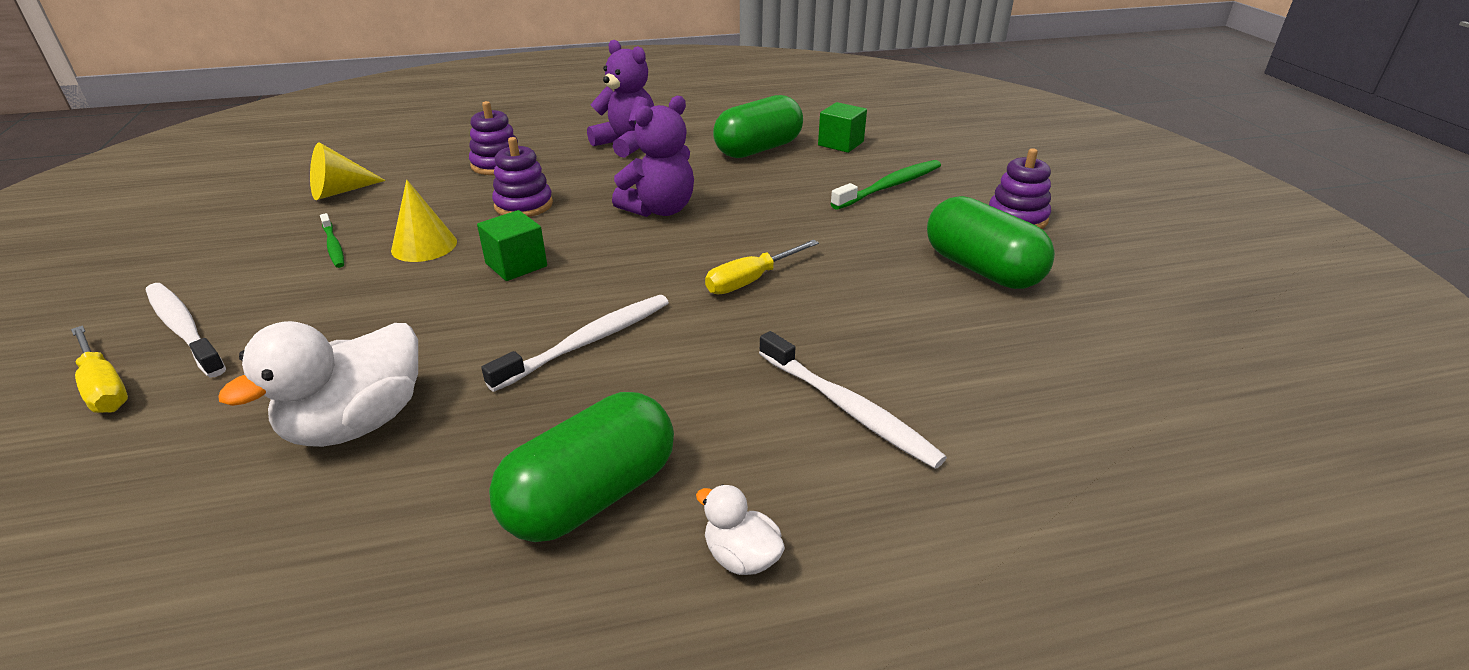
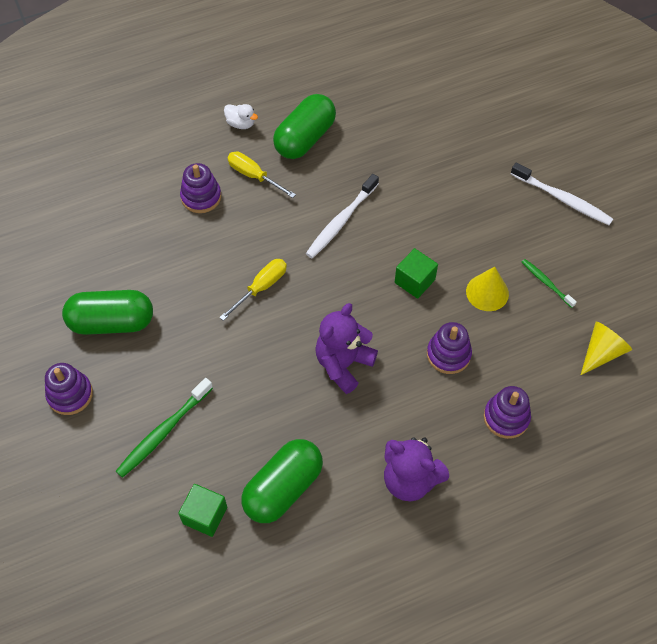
camera: 170 degrees right, 25 degrees up
yellow screwdriver [71,325,128,413] -> yellow screwdriver moved to [227,151,296,198]
white duck [218,321,418,447] -> none
white toothbrush [759,331,947,469] -> purple stacking toy [180,163,221,213]
green capsule [927,196,1055,289] -> green capsule turned 45 degrees counterclockwise [62,290,153,335]

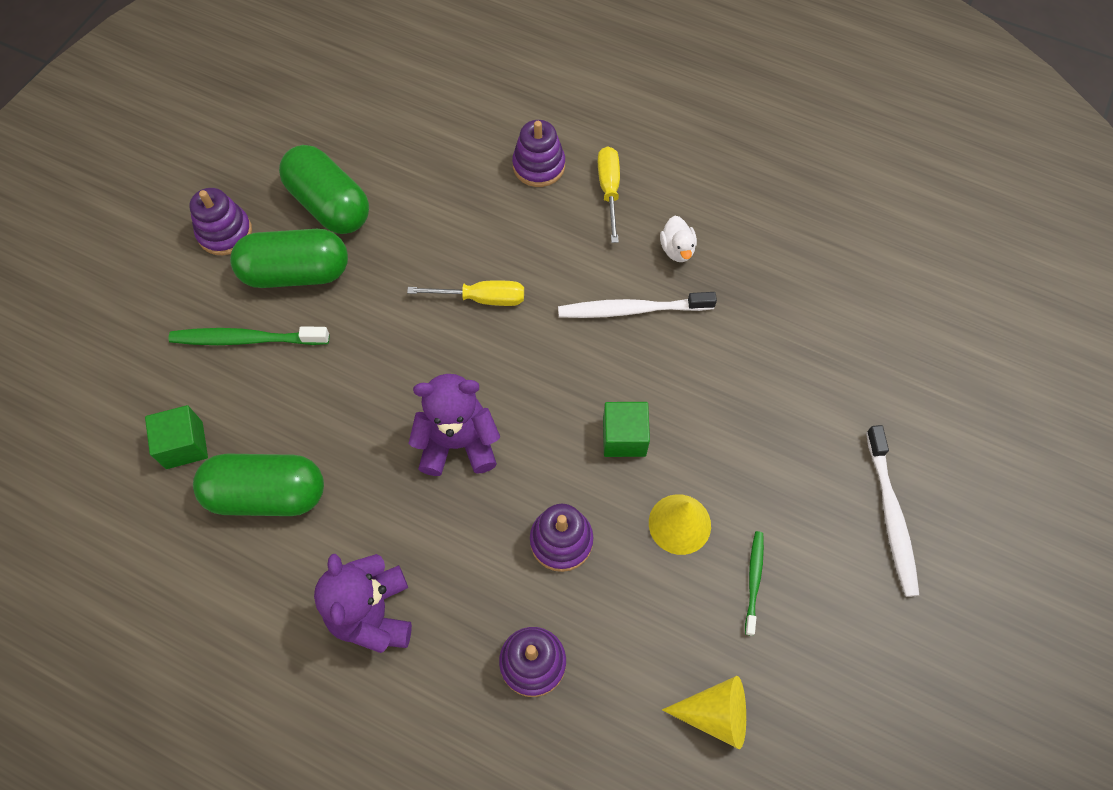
camera: 50 degrees right, 5 degrees up
white duck [224,104,258,129] -> white duck moved to [660,216,697,262]
green capsule [273,94,336,159] -> green capsule moved to [230,229,348,288]

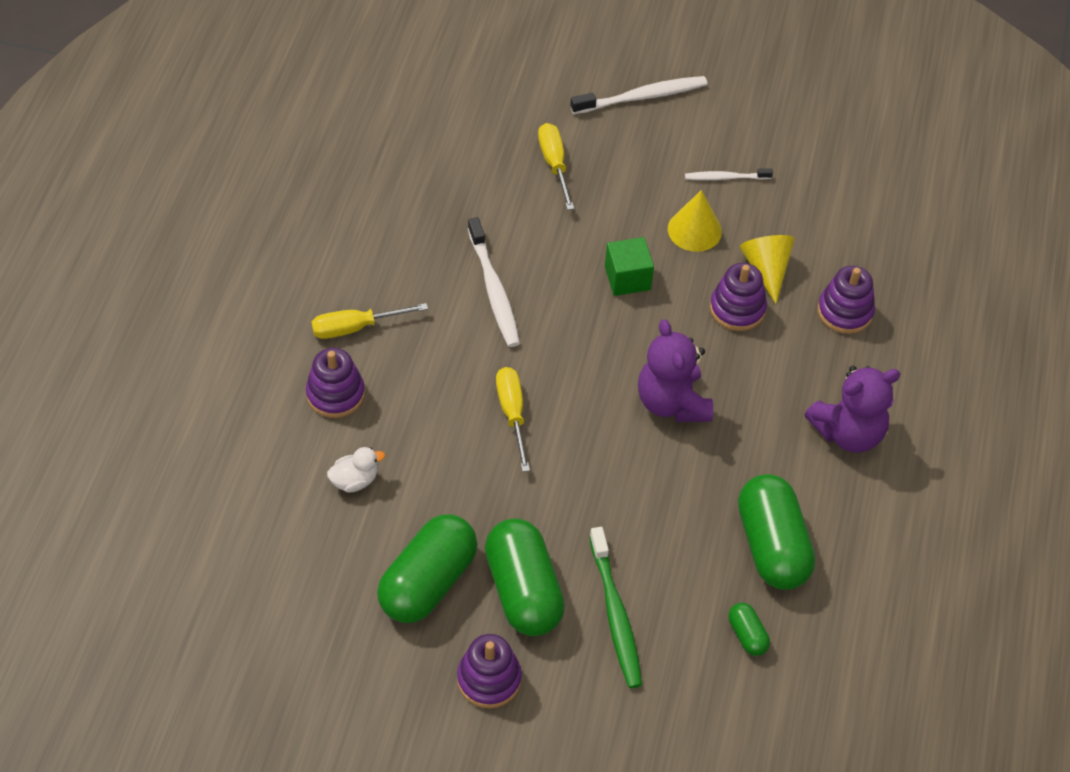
camera: 105 degrees left, 10 degrees down
green cube [145,405,208,469] -> green capsule [728,603,770,656]
white duck [660,216,697,262] -> white duck moved to [327,447,385,493]
yellow cone [662,676,746,749] -> yellow cone moved to [739,235,795,304]
green toothbrush [745,531,764,636] -> white toothbrush [685,168,773,180]
none -> yellow screwdriver [538,123,574,210]

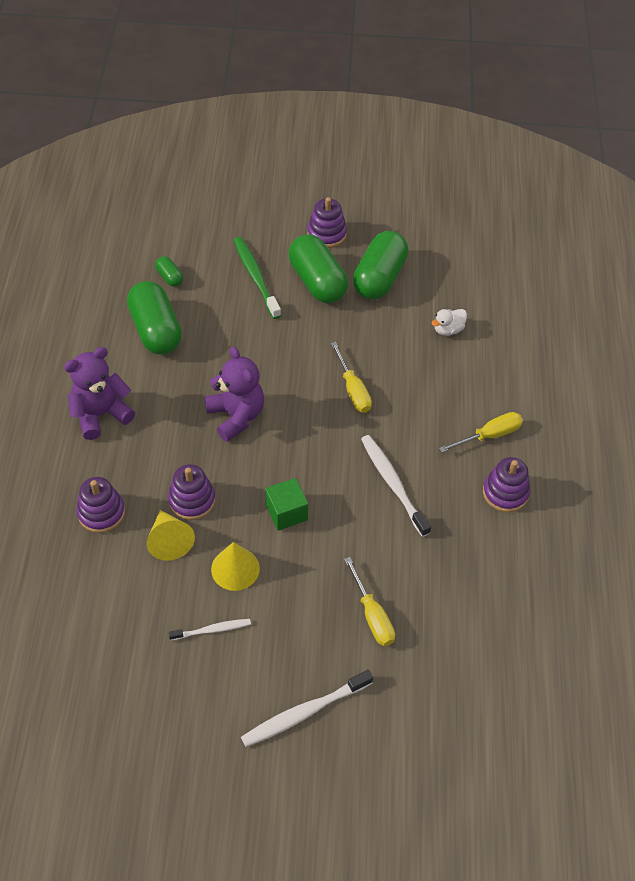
camera: 170 degrees right, 0 degrees up
purple stacking toy [306,348,365,418] -> purple stacking toy moved to [483,457,530,512]

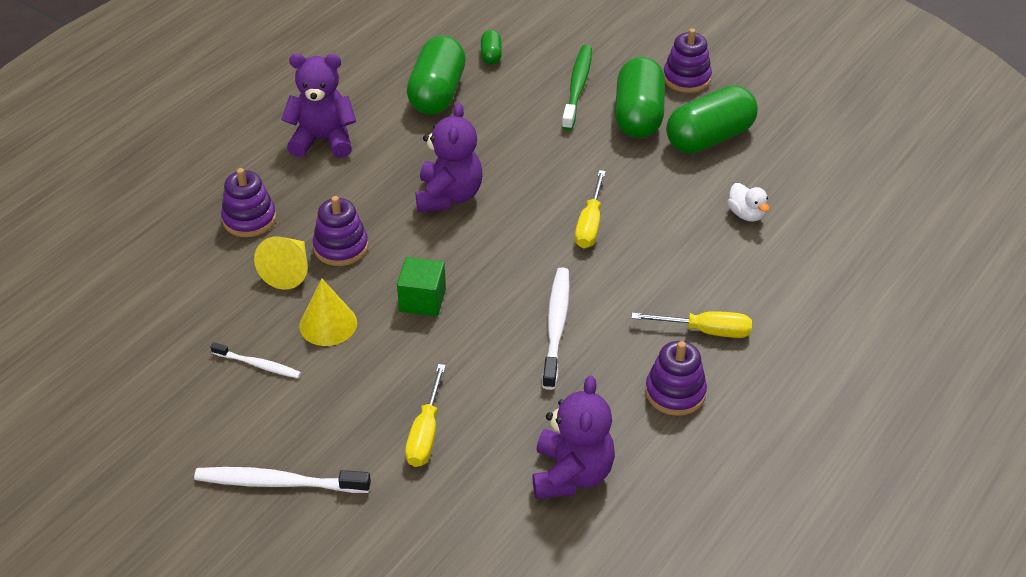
camera: 35 degrees right, 10 degrees down
white duck [432,309,467,336] -> white duck turned 120 degrees counterclockwise [728,183,769,222]
none -> purple teddy bear [532,376,615,499]

